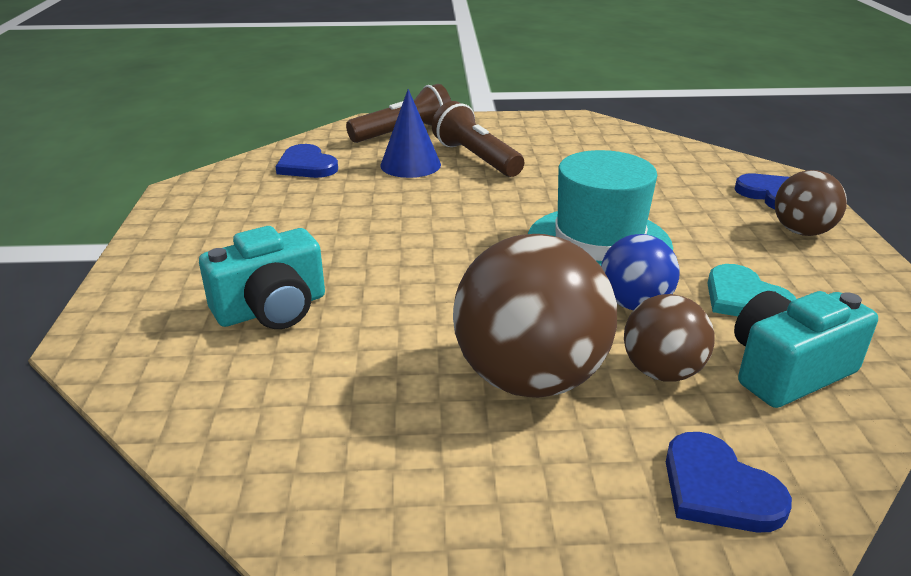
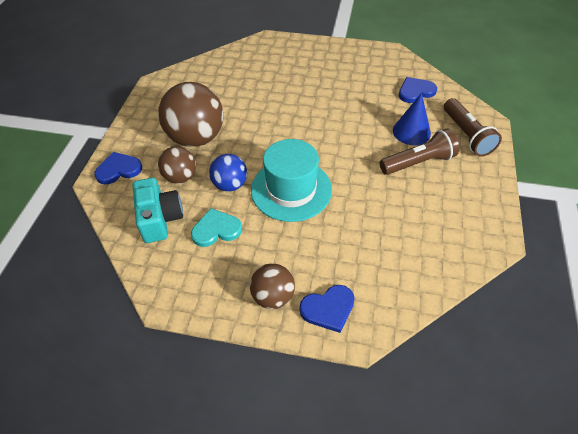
camera: 105 degrees right, 20 degrees up
turquoise camera [199,226,325,329] -> none

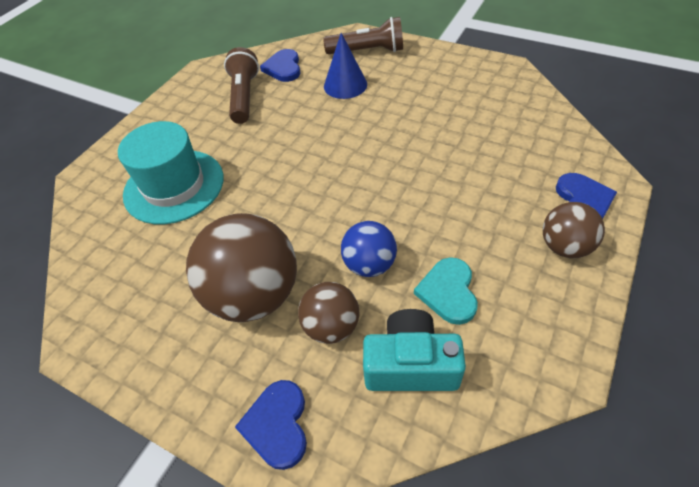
camera: 70 degrees left, 0 degrees up
turquoise hat [251,139,332,222] -> turquoise hat moved to [118,121,224,224]
brown flashlight [380,128,459,175] -> brown flashlight moved to [224,47,259,124]

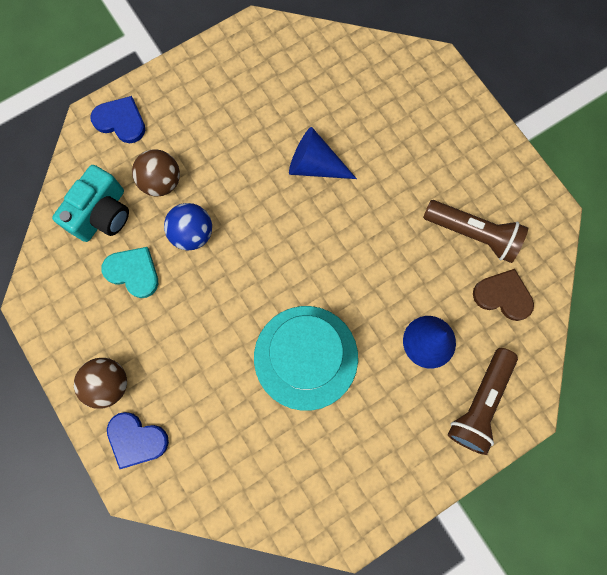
camera: 115 degrees right, 25 degrees up
turquoise hat [118,121,224,224] -> turquoise hat moved to [254,306,358,411]
brown ball [186,213,297,322] -> none
blue heart [260,49,300,82] -> brown heart [473,269,534,321]
none -> blue cone [289,127,357,179]

